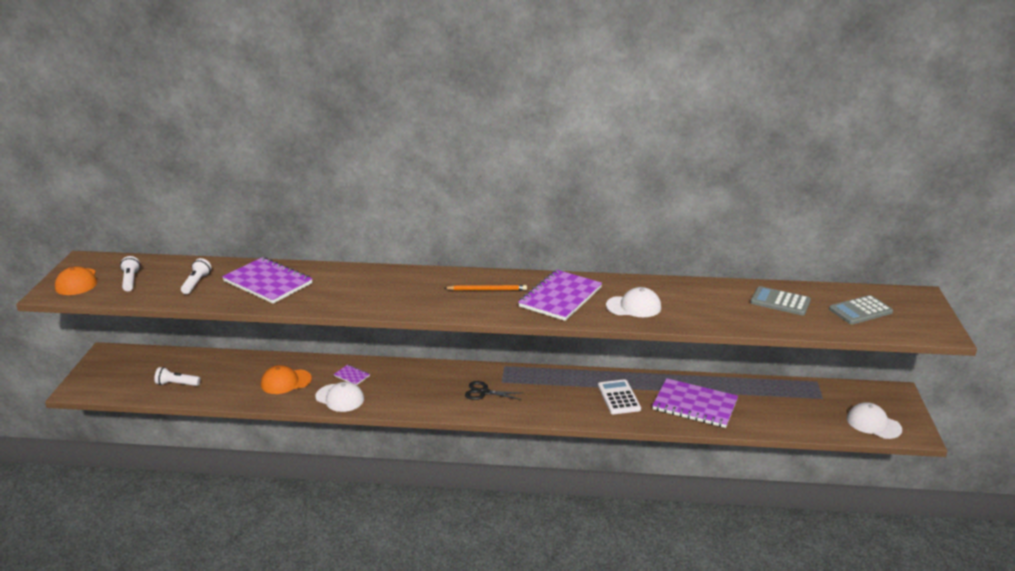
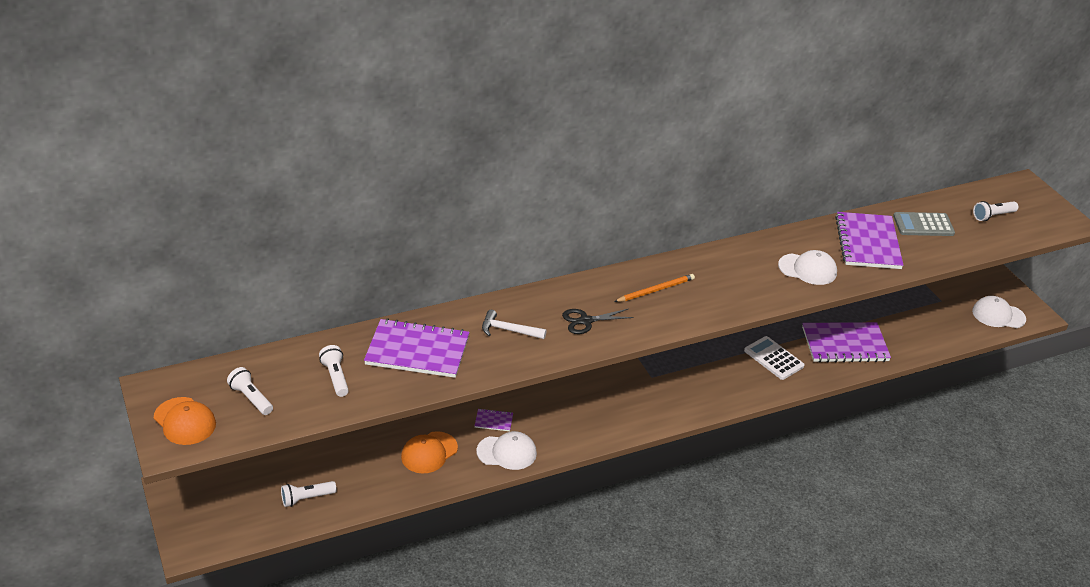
camera: 30 degrees left, 10 degrees up
black scissors [465,381,521,400] -> black scissors moved to [562,309,634,334]
purple notebook [518,270,602,321] -> purple notebook moved to [835,212,903,269]
white cap [606,287,661,317] -> white cap turned 45 degrees clockwise [778,250,837,285]
grey calculator [829,295,893,325] -> white flashlight [973,201,1018,221]
none -> white hammer [482,310,547,339]

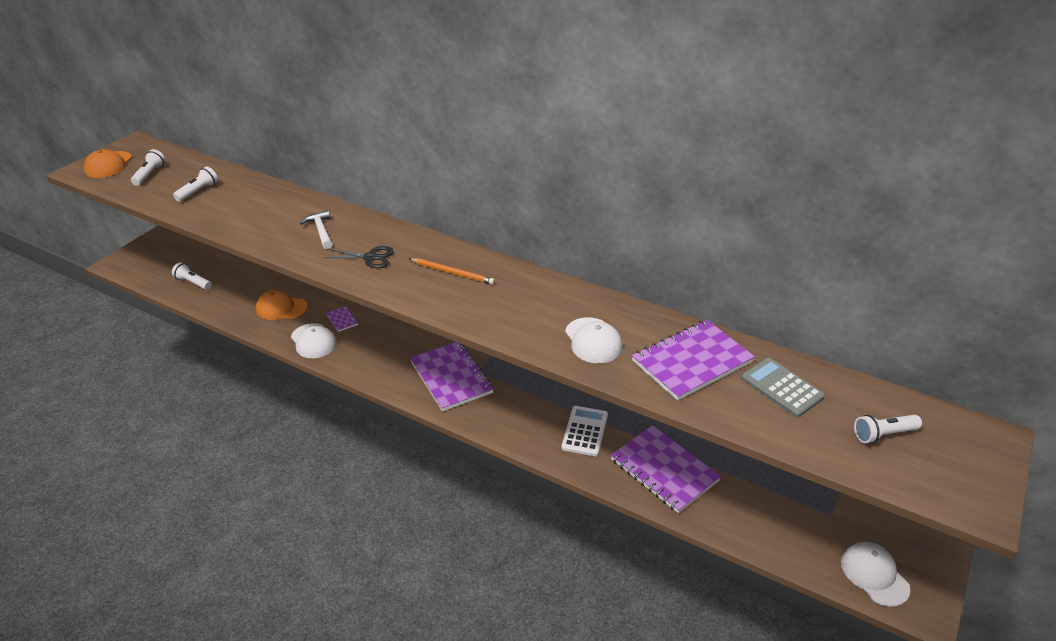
camera: 55 degrees right, 0 degrees up
purple notebook [364,318,469,378] -> purple notebook moved to [410,342,494,411]
black scissors [562,309,634,334] -> black scissors turned 150 degrees clockwise [324,246,394,268]
white flashlight [973,201,1018,221] -> white flashlight turned 45 degrees counterclockwise [854,415,922,444]

